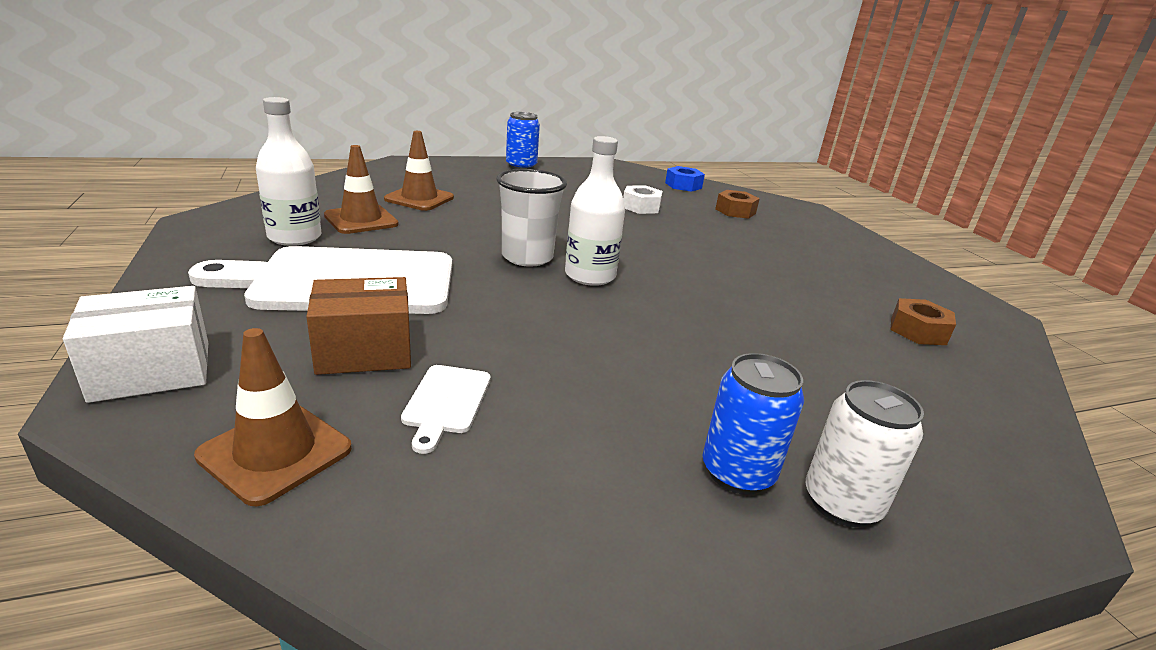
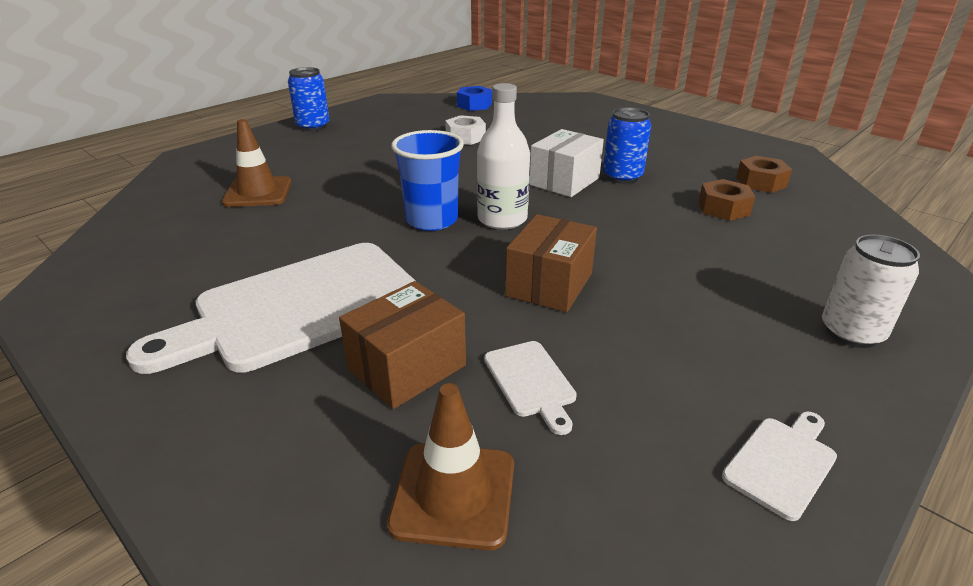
camera: 25 degrees left, 5 degrees up
white box [63,286,208,403] -> white box moved to [529,129,604,197]
white bottle [256,97,322,246] -> none
brown traffic cone [324,145,399,234] -> none
white cup [496,169,567,267] -> blue cup [391,130,464,231]
blue can [703,353,804,495] -> blue can moved to [603,107,651,184]
brown nut [715,190,760,219] -> brown nut moved to [699,179,755,221]
none -> brown box [505,214,597,312]
none -> white cutting board [722,411,837,521]

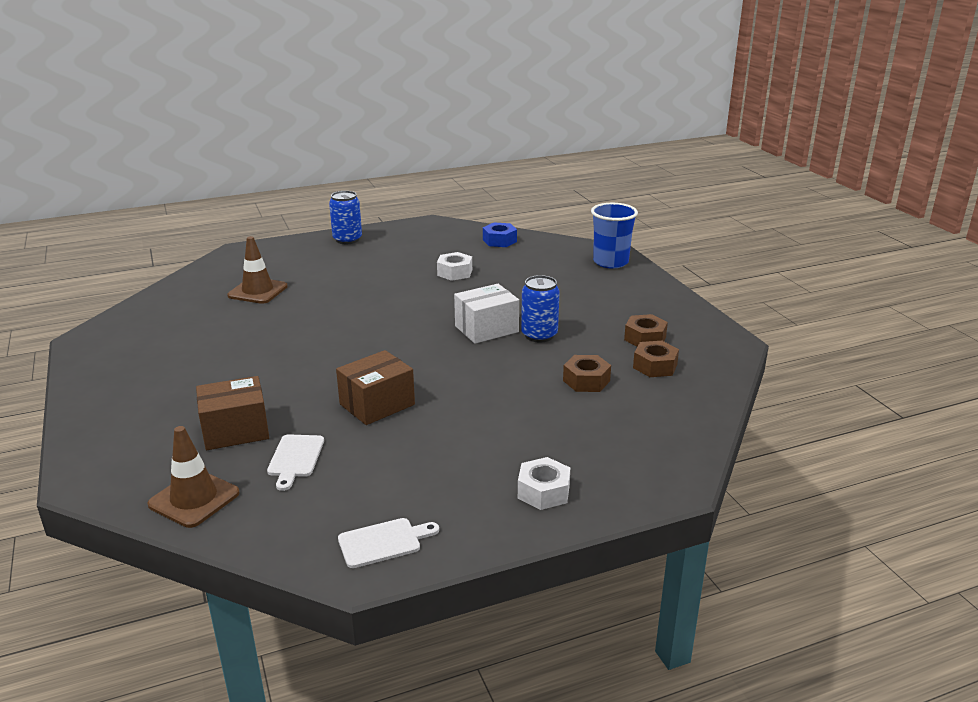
camera: 25 degrees right, 5 degrees down
white cutting board [126,243,417,374] -> none
blue cup [391,130,464,231] -> blue cup moved to [591,203,638,268]
white bottle [477,83,530,229] -> none
white can [822,234,920,348] -> white nut [518,457,570,510]
none -> brown nut [624,314,668,347]

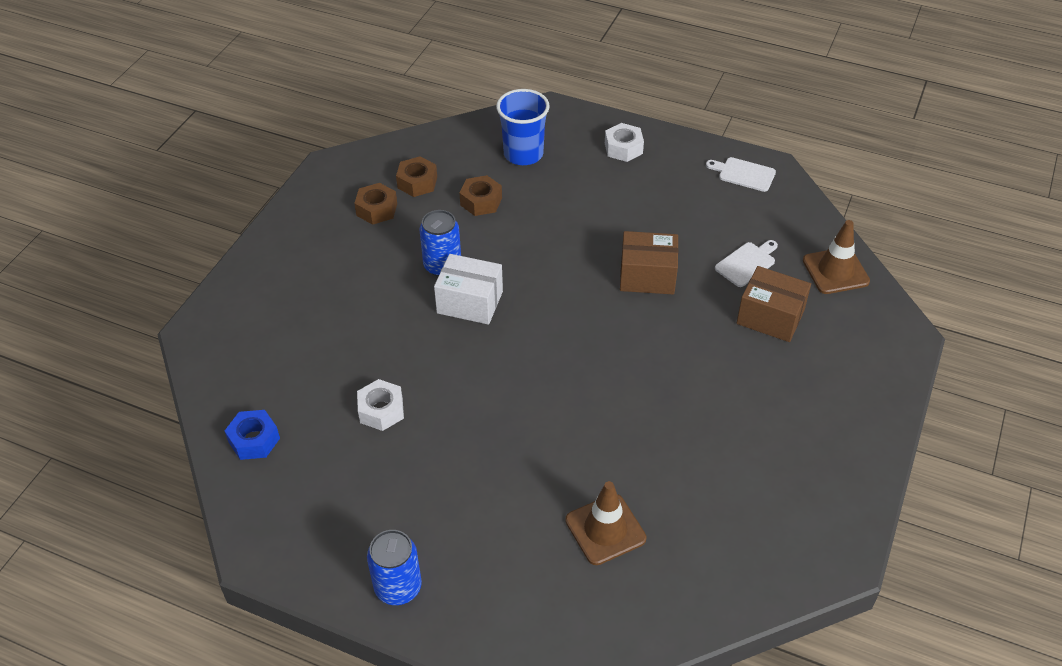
camera: 135 degrees left, 20 degrees up
blue cup [591,203,638,268] -> blue cup moved to [496,89,550,165]

